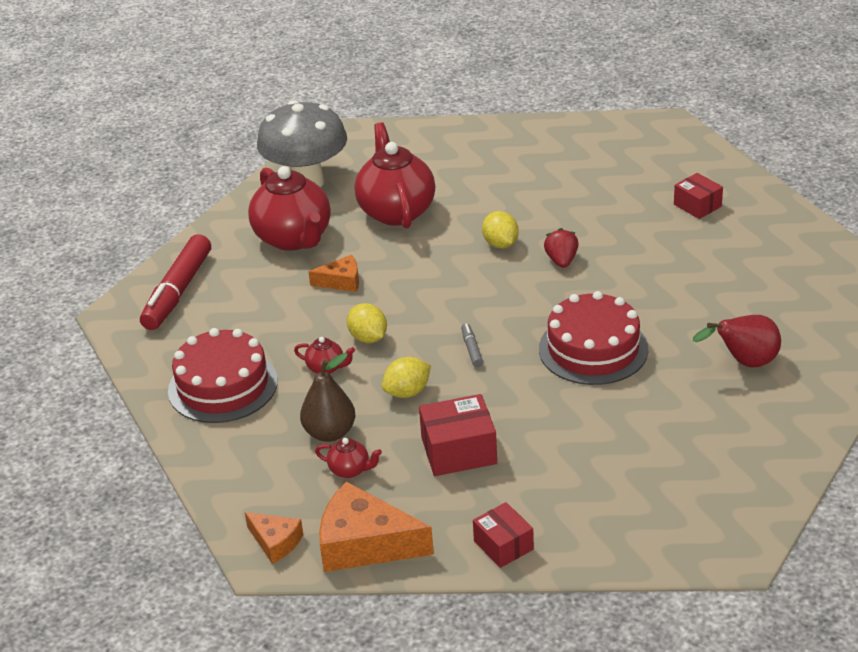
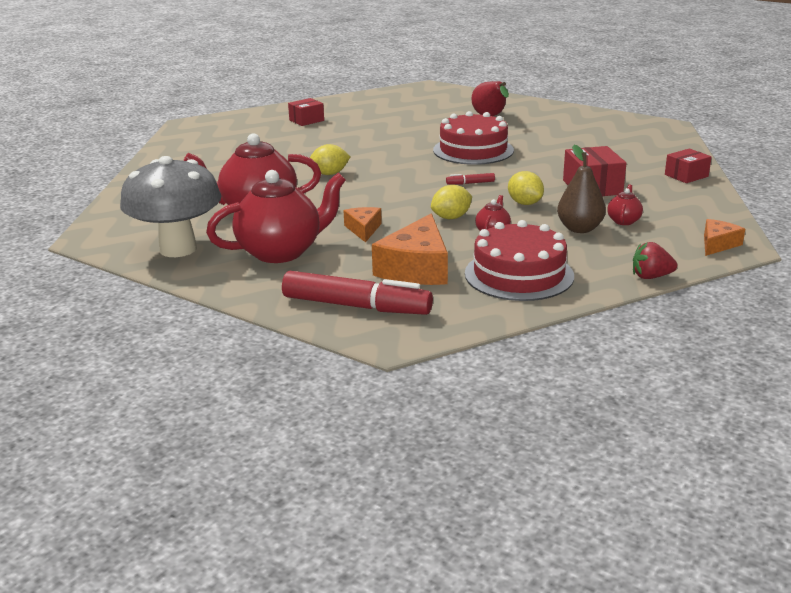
camera: 90 degrees left, 10 degrees down
orange cheese [319,481,434,572] -> orange cheese moved to [372,214,448,285]
grey marker [461,323,483,367] -> red marker [446,173,495,185]
red strawberry [544,228,579,268] -> red strawberry moved to [633,242,677,279]

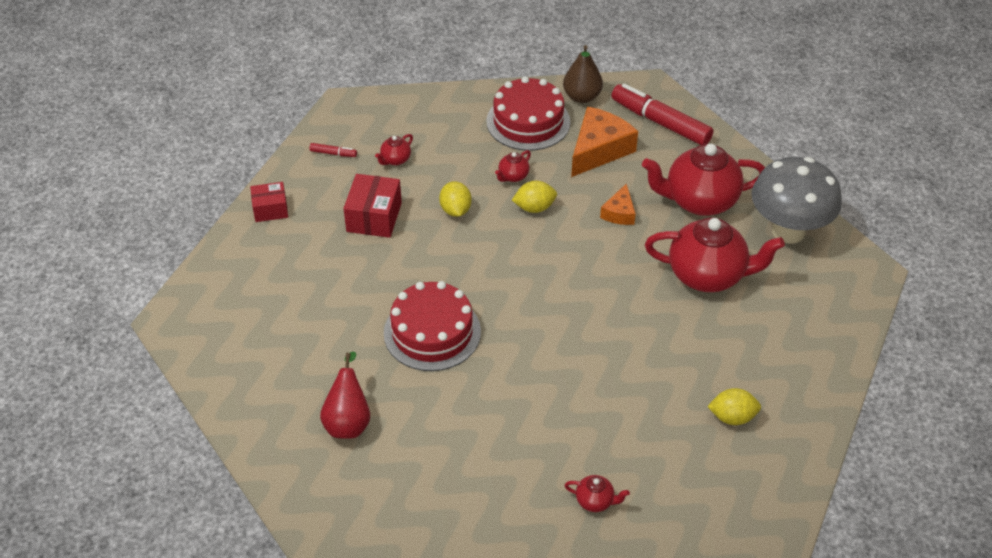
camera: 160 degrees left, 20 degrees up
red box [288,98,324,126] -> red teapot [564,475,630,512]
yellow lemon [310,144,351,175] -> yellow lemon moved to [707,388,761,425]
red marker [446,173,495,185] -> red marker moved to [310,143,357,157]
brown pear [557,145,606,233] -> brown pear moved to [563,45,603,103]
red strawberry [633,242,677,279] -> none
orange cheese [704,219,745,256] -> none

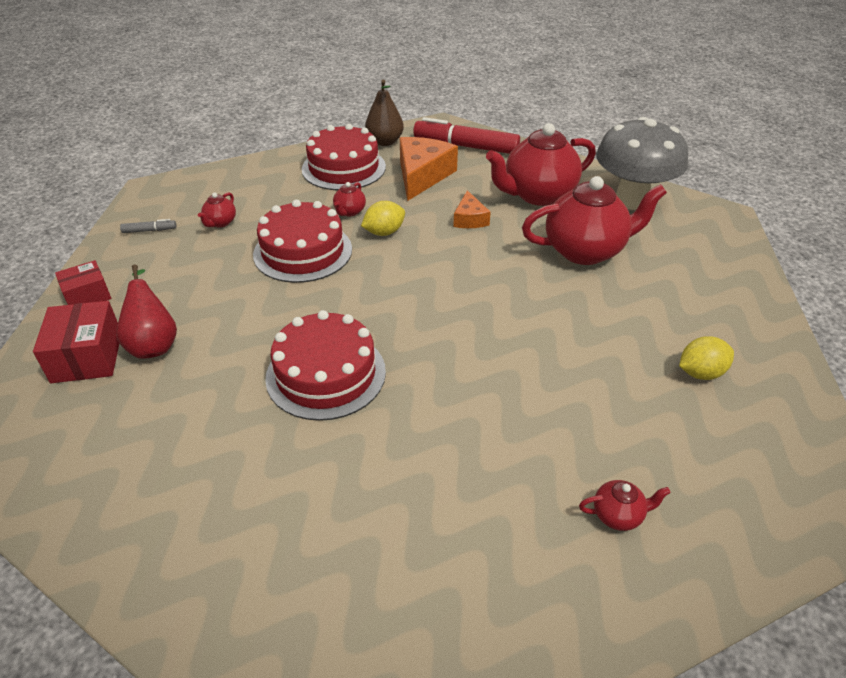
camera: 20 degrees left, 5 degrees down
red marker [310,143,357,157] -> grey marker [120,219,176,233]
red pear [320,352,370,439] -> red pear moved to [116,265,177,359]
red box [344,174,402,238] -> red box moved to [33,301,119,383]
yellow lemon [439,181,472,217] -> red cake [253,200,352,283]

